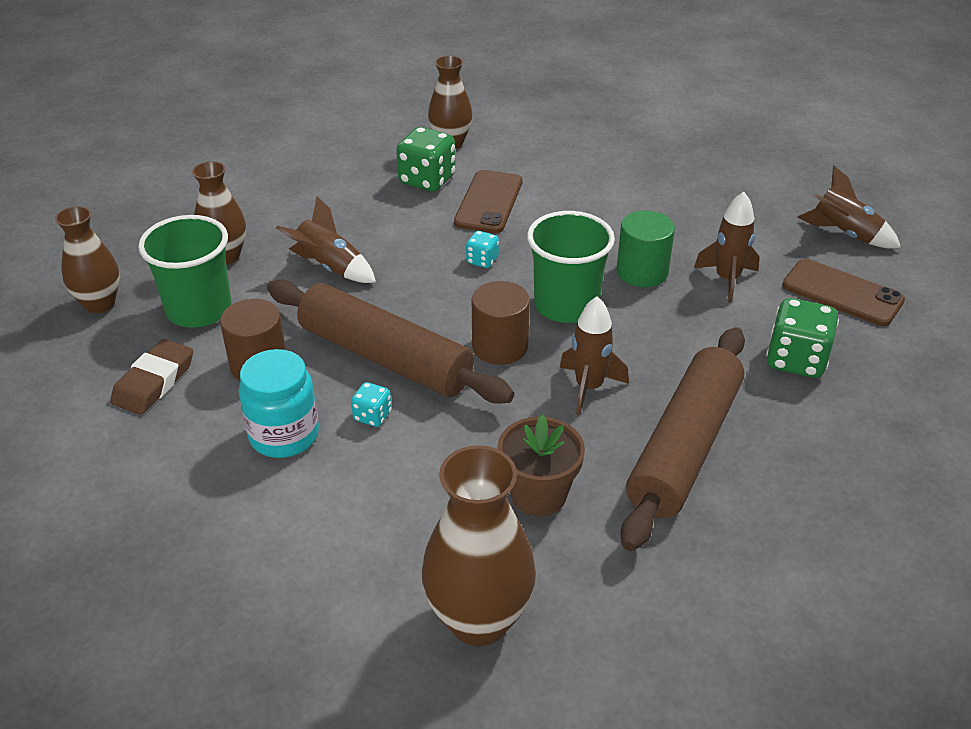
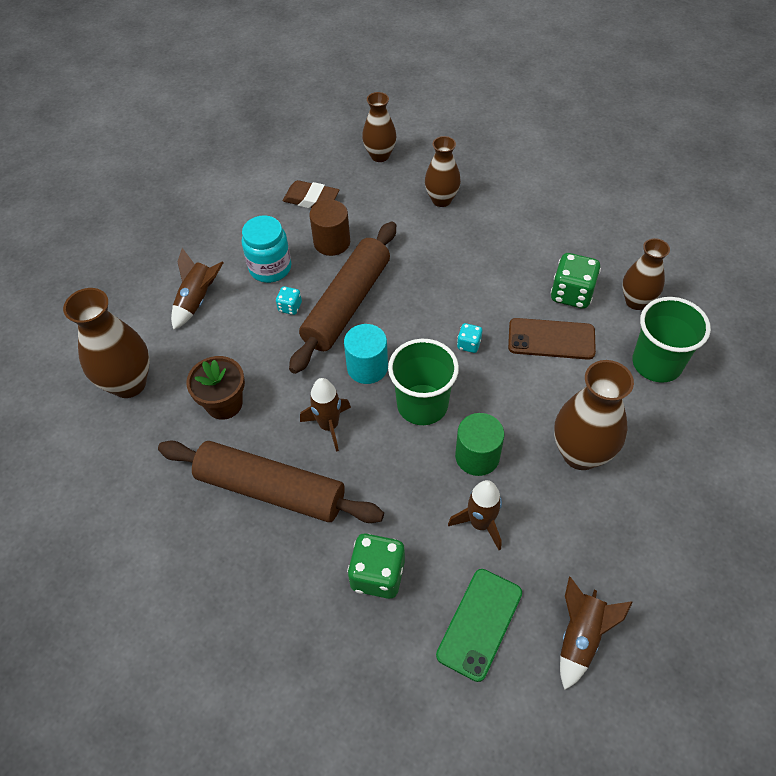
camera: 85 degrees right, 15 degrees up
green cup [138,215,232,328] -> green cup moved to [632,297,711,383]
brown rocket [276,197,376,283] -> brown rocket moved to [171,248,224,330]
brown cylinder [472,281,530,365] -> turquoise cylinder [344,324,388,384]
brown phone [782,259,905,326] -> green phone [436,569,522,682]
none -> brown vase [554,360,634,470]

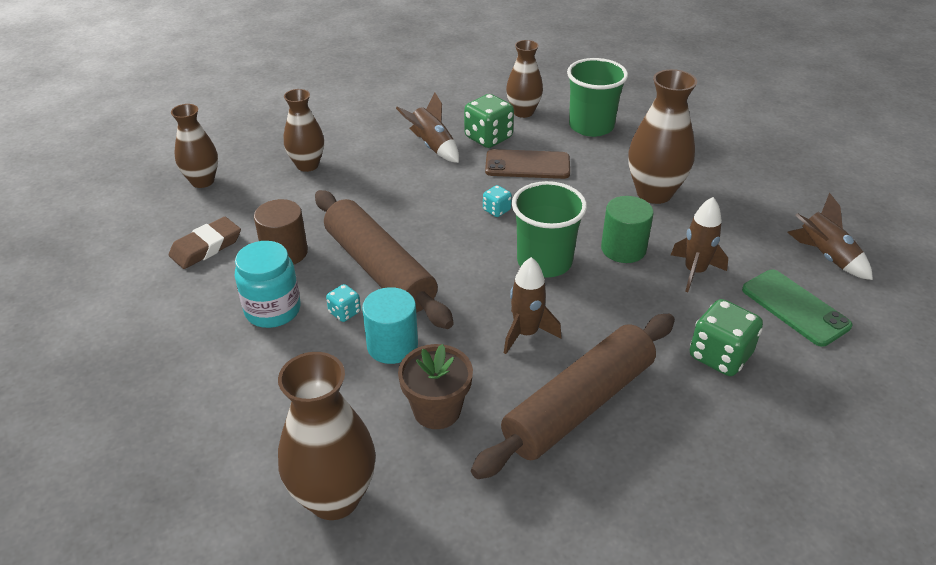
camera: 65 degrees left, 15 degrees down
brown rocket [171,248,224,330] -> brown rocket moved to [396,92,459,163]
turquoise cylinder [344,324,388,384] -> turquoise cylinder moved to [362,287,418,364]
brown phone [508,318,596,360] -> brown phone turned 60 degrees clockwise [485,149,570,179]

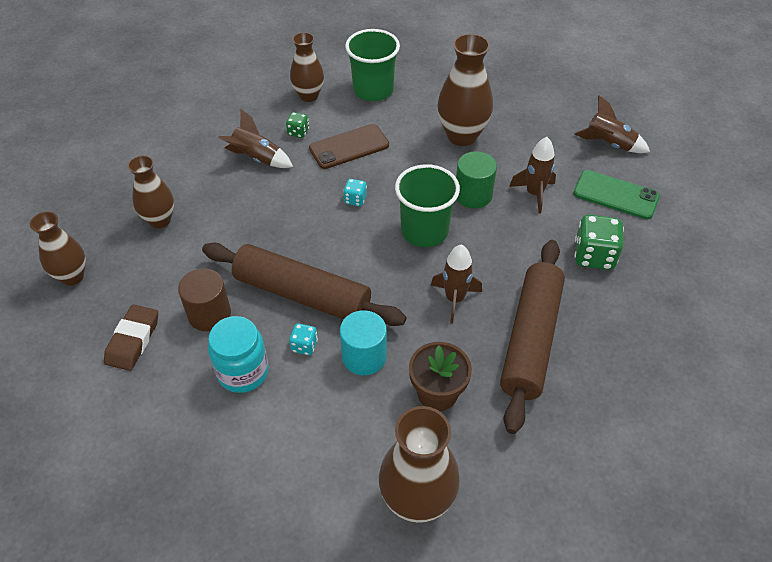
camera: 30 degrees left, 10 degrees up
green dice [464,94,514,148] -> green dice [286,112,309,138], size x0.52

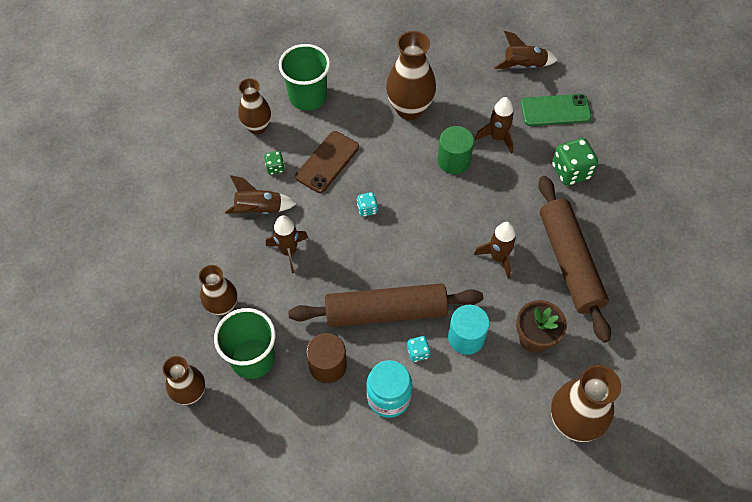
camera: 30 degrees left, 10 degrees up
brown eraser [104,304,158,371] -> none
green cup [395,164,460,247] -> green cup moved to [214,308,276,379]
none -> brown rocket [266,215,308,273]

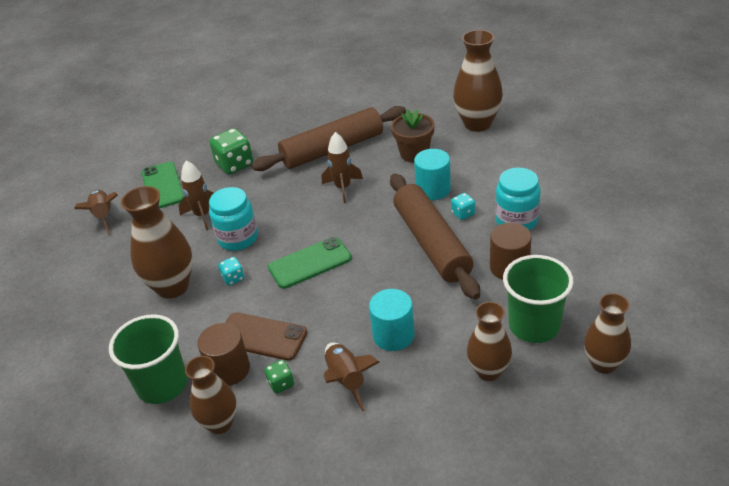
camera: 100 degrees left, 20 degrees down
brown rocket [266,215,308,273] -> turquoise cylinder [369,289,415,351]
turquoise dice [357,192,378,217] -> turquoise dice moved to [218,257,244,286]
green cylinder [437,126,474,174] -> turquoise jar [209,187,258,251]
none -> brown cylinder [197,323,250,386]
none -> green phone [268,237,352,289]

